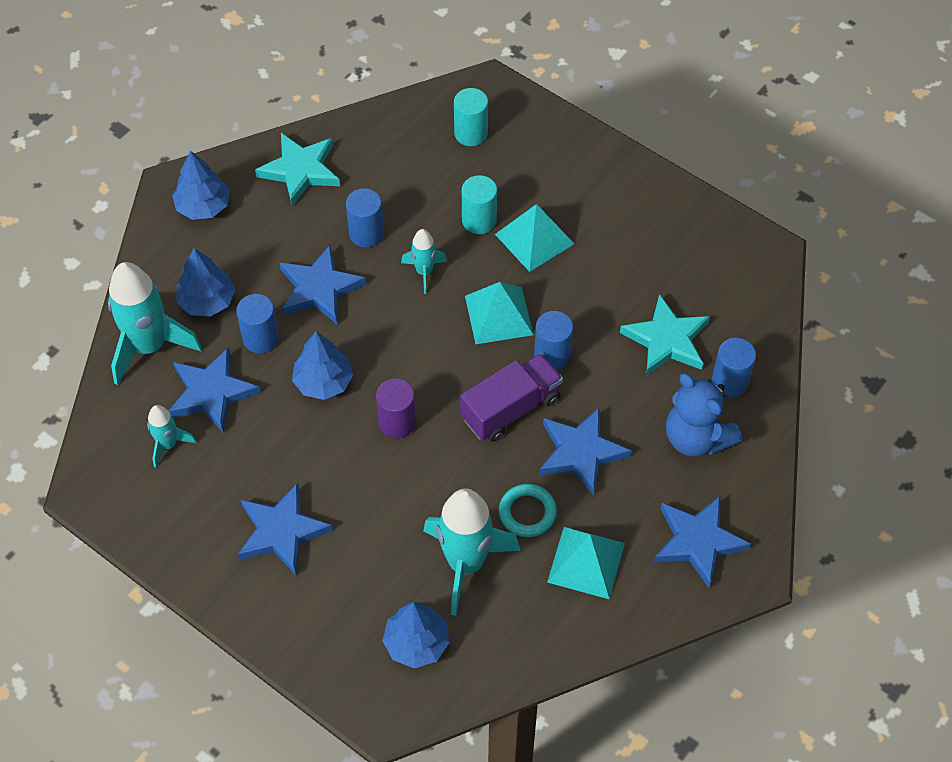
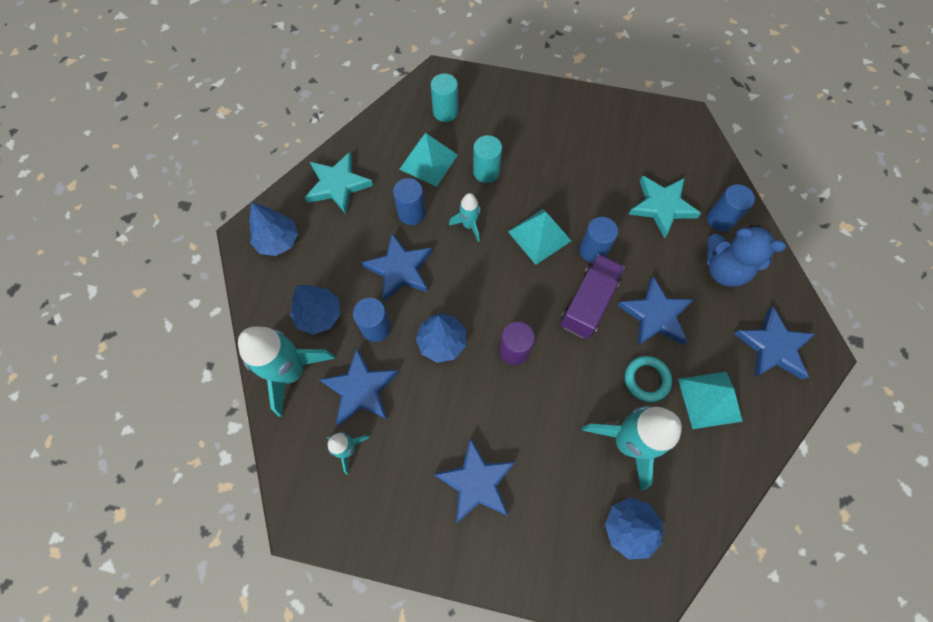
camera: 25 degrees left, 10 degrees up
turquoise pyramid [495,204,574,272] -> turquoise pyramid moved to [400,133,458,187]

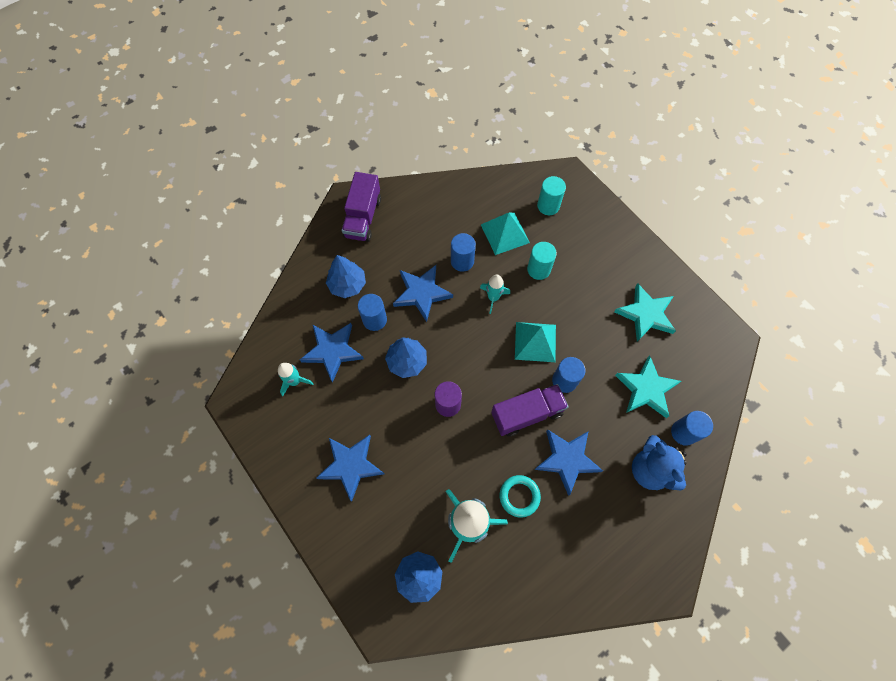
camera: 40 degrees right, 0 degrees up
turquoise rocket [238,327,335,417] -> none
blue tree [249,202,298,256] -> purple truck [342,172,381,242]
turquoise star [305,152,373,214] -> turquoise star moved to [614,283,676,342]
turquoise pyramid [678,372,743,429] -> none
blue star [734,307,815,380] -> none

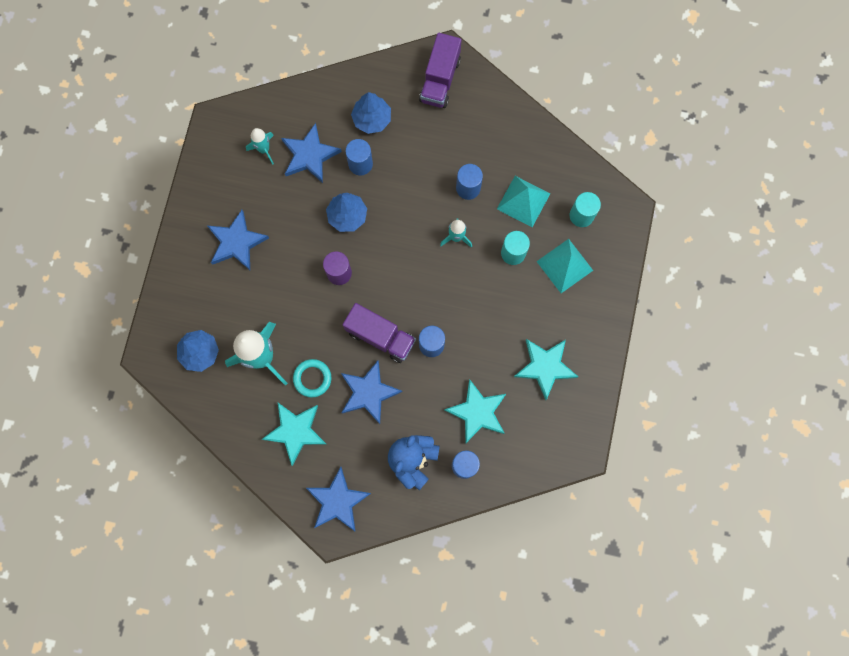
camera: 50 degrees right, 10 degrees up
purple truck [342,172,381,242] -> purple truck turned 45 degrees counterclockwise [419,33,462,108]
blue star [393,265,453,322] -> blue star moved to [306,467,371,531]
turquoise pyramid [515,322,556,362] -> turquoise pyramid moved to [536,239,593,293]
none -> turquoise star [262,403,326,466]

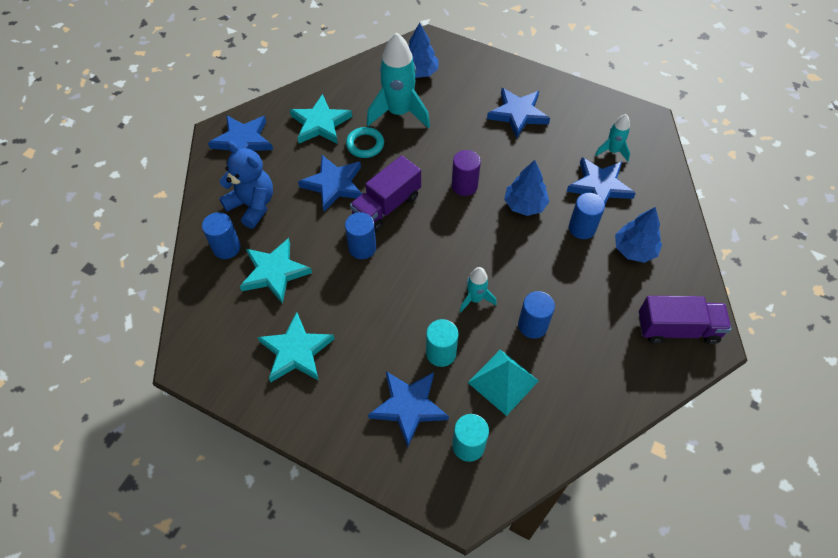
camera: 105 degrees right, 20 degrees down
purple truck [419,33,462,108] -> purple truck turned 150 degrees clockwise [639,296,731,344]
turquoise pyramid [536,239,593,293] -> blue star [368,371,449,447]

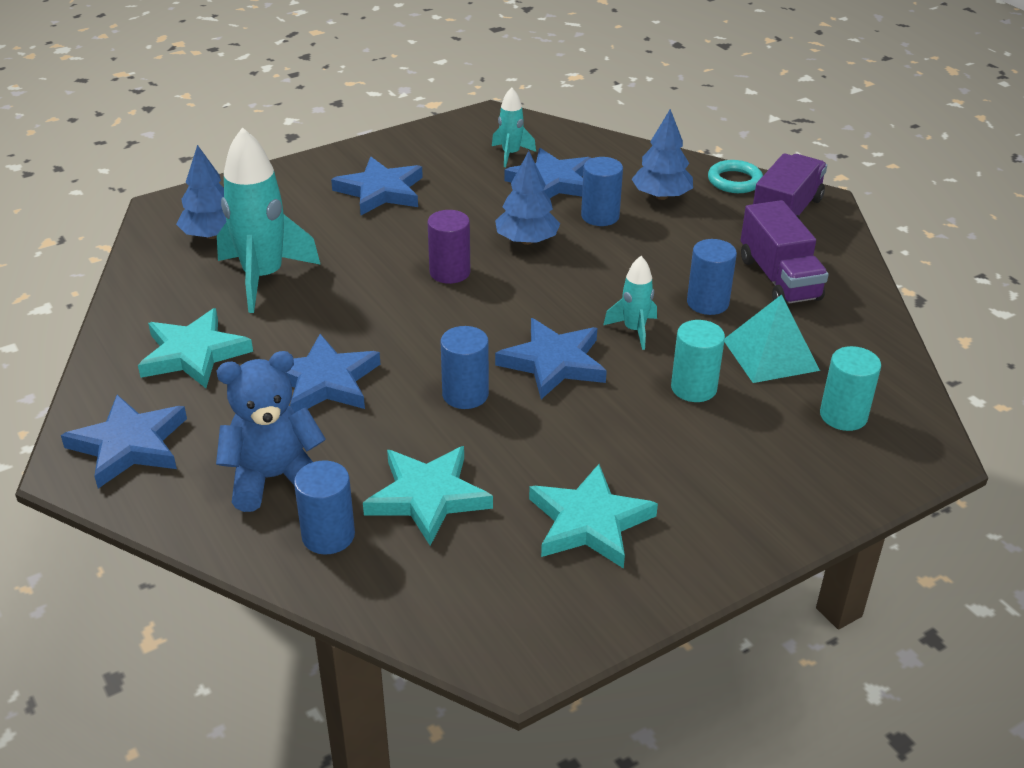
camera: 60 degrees left, 20 degrees down
turquoise ring [346,127,384,158] -> turquoise ring moved to [708,160,763,193]
purple truck [350,155,421,232] -> purple truck moved to [741,200,829,304]
blue star [368,371,449,447] -> blue star moved to [495,318,607,399]

